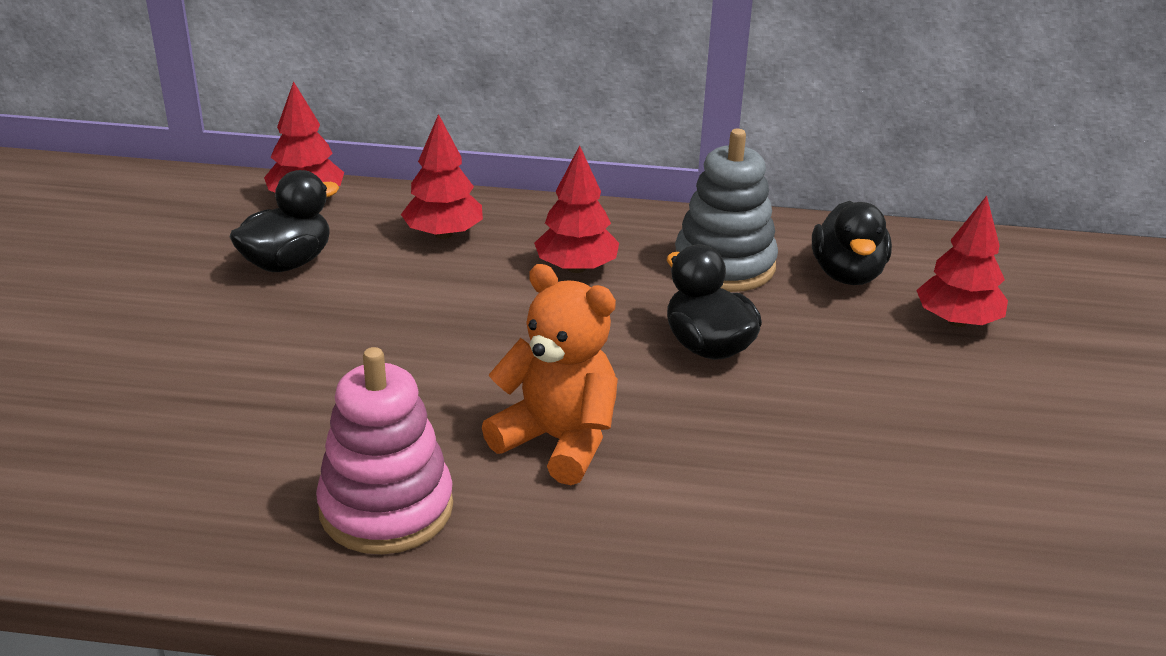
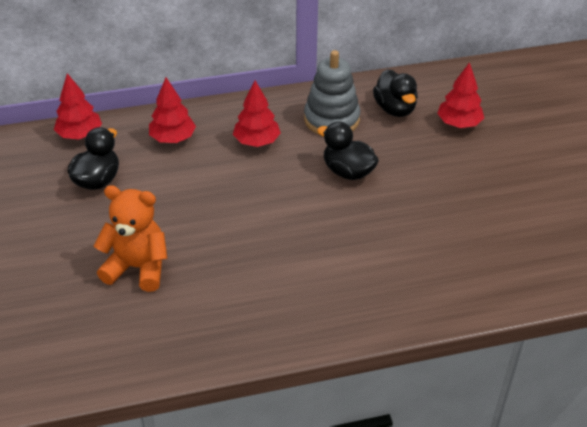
camera: 20 degrees left, 10 degrees up
pink stacking toy [316,347,453,554] -> none
orange teddy bear [482,264,618,485] -> orange teddy bear moved to [94,185,167,292]

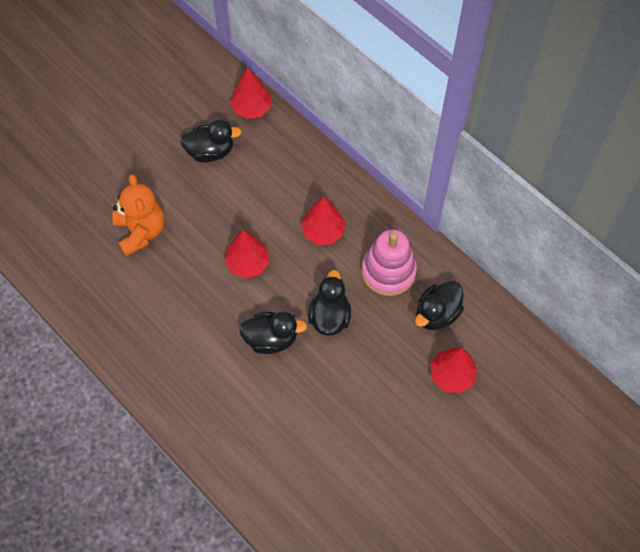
camera: 60 degrees right, 20 degrees up
red tree [149,78,196,143] -> red tree moved to [224,230,269,278]
grey stacking toy [304,50,360,135] -> pink stacking toy [362,230,417,296]
none -> black duck [239,312,307,354]

